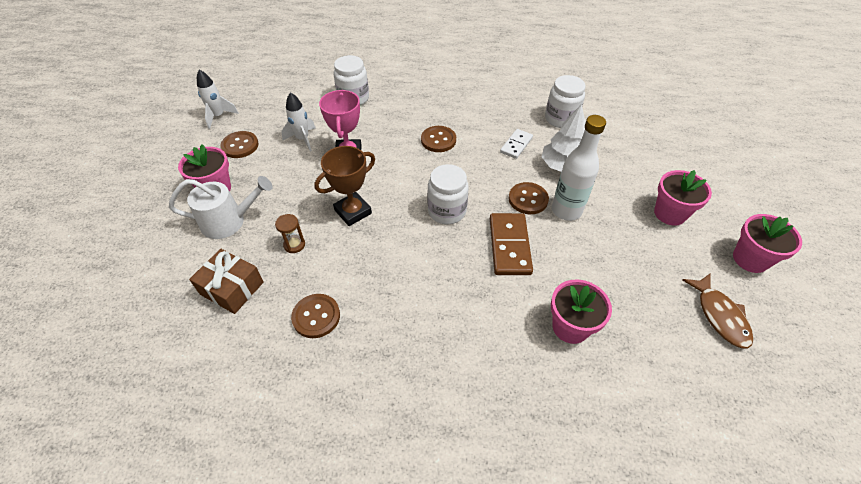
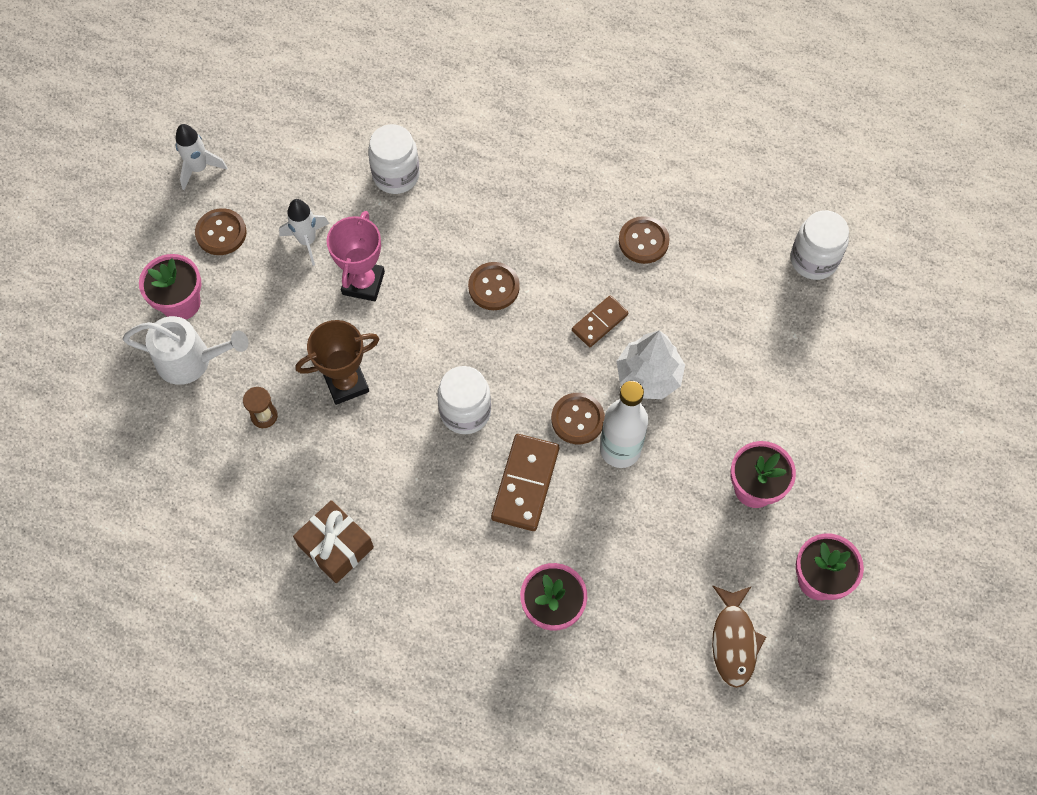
camera: 15 degrees right, 15 degrees up
brown gift [189,249,264,314] -> brown gift moved to [293,500,374,583]
brown button [291,294,340,338] -> brown button moved to [619,216,670,264]
white domino [500,129,533,159] -> brown domino [572,295,628,347]
white jar [545,75,586,128] -> white jar moved to [791,210,849,280]

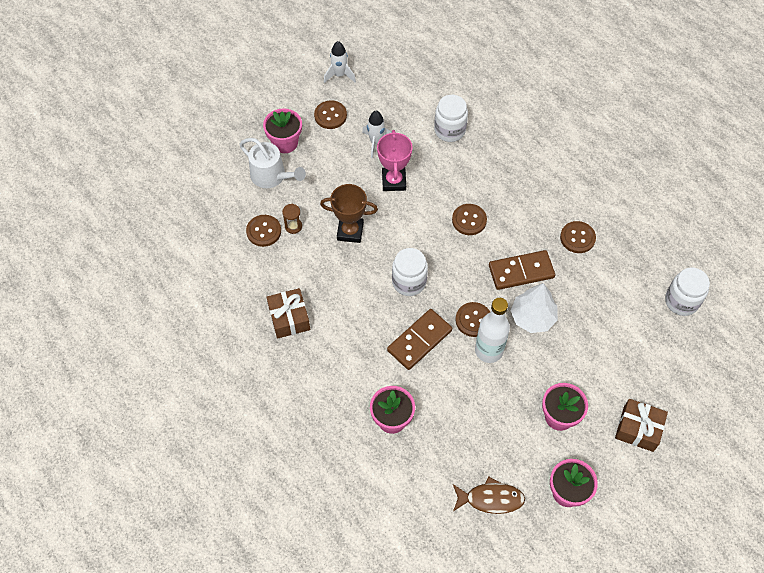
camera: 30 degrees right, 5 degrees down
pink trophy [327,211,385,301] -> pink trophy turned 45 degrees counterclockwise [377,130,413,191]
brown domino [572,295,628,347] -> brown domino [489,250,555,290], size x1.62
brown fish [712,586,766,688] -> brown fish turned 120 degrees counterclockwise [453,476,525,514]
none -> brown button [246,215,281,247]
none -> brown gift [615,399,668,452]

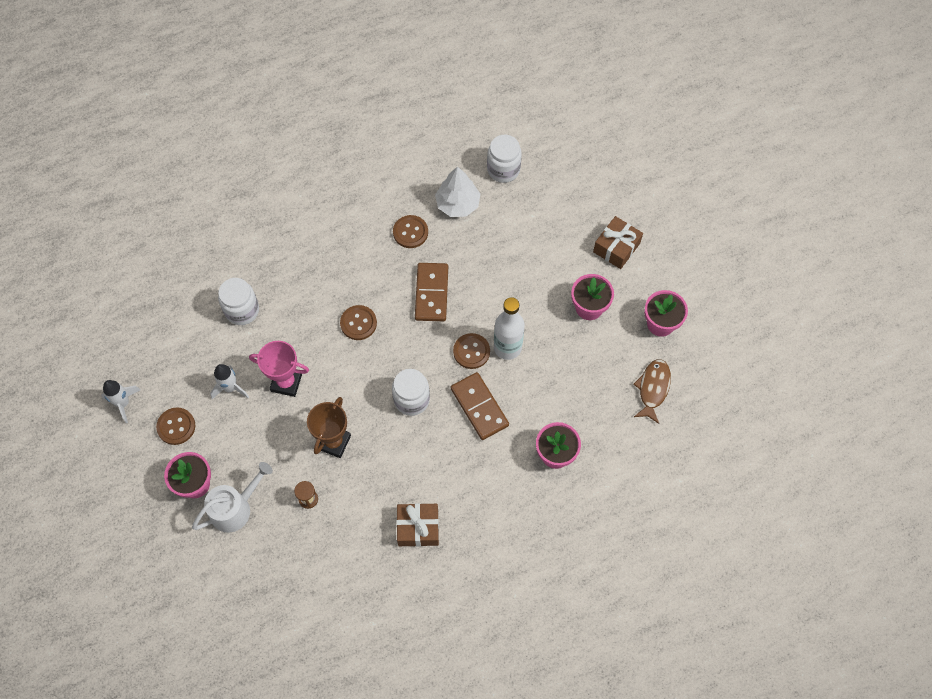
camera: 75 degrees left, 5 degrees up
brown button [246,215,281,247] -> none
white tree [510,283,558,333] -> white tree moved to [435,167,480,217]

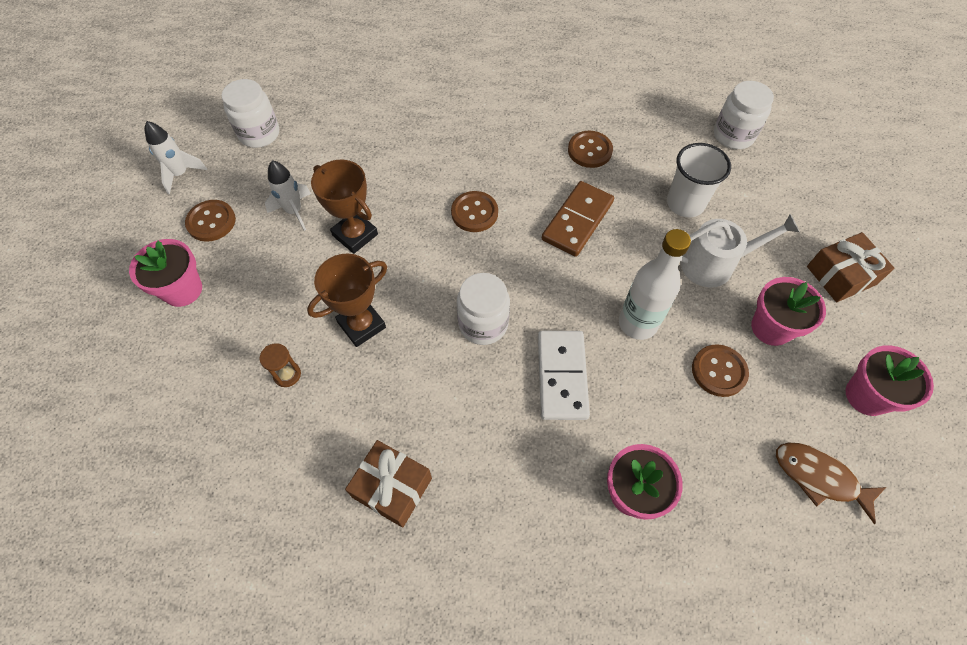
camera: 30 degrees right, 5 degrees down
white watering can [192,462,273,533] -> white watering can moved to [680,214,800,287]
white jar [218,278,259,325] -> white jar moved to [222,79,279,148]
pink trophy [249,341,309,397] -> brown trophy [311,160,378,254]
white tree [435,167,480,217] -> none
brown domino [451,372,509,440] -> white domino [538,331,590,420]
brown button [453,333,490,369] -> brown button moved to [692,345,749,397]
brown fish [633,359,671,424] -> brown fish turned 105 degrees counterclockwise [776,443,887,524]
none -> white cup [667,143,731,218]

